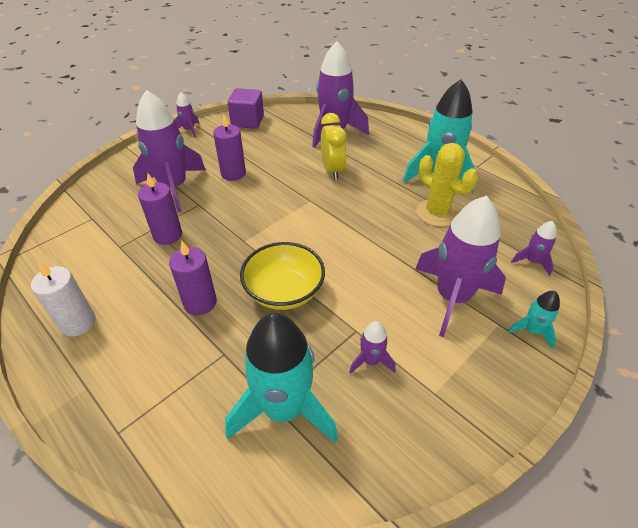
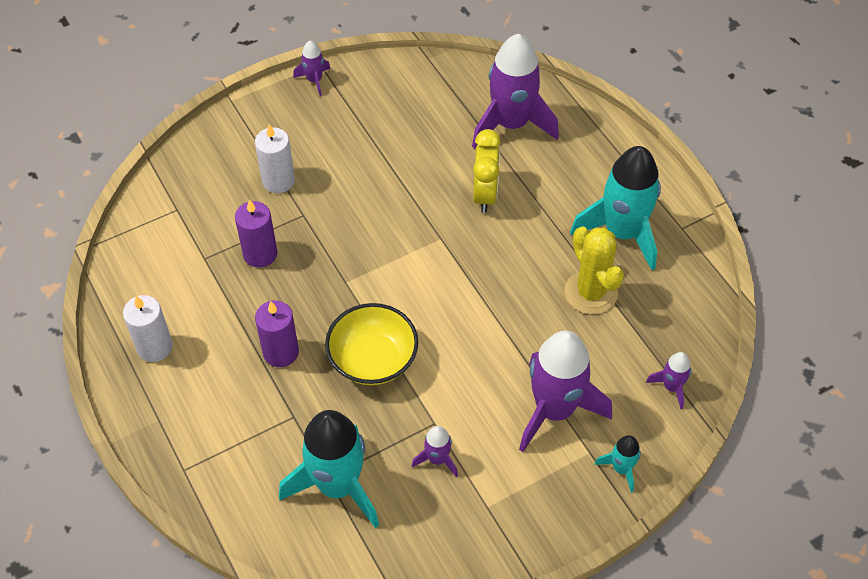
camera: 15 degrees right, 10 degrees up
purple rocket [133,90,206,212] -> white candle [255,124,295,193]
purple candle [213,114,246,181] -> none
purple cube [227,88,264,129] -> none

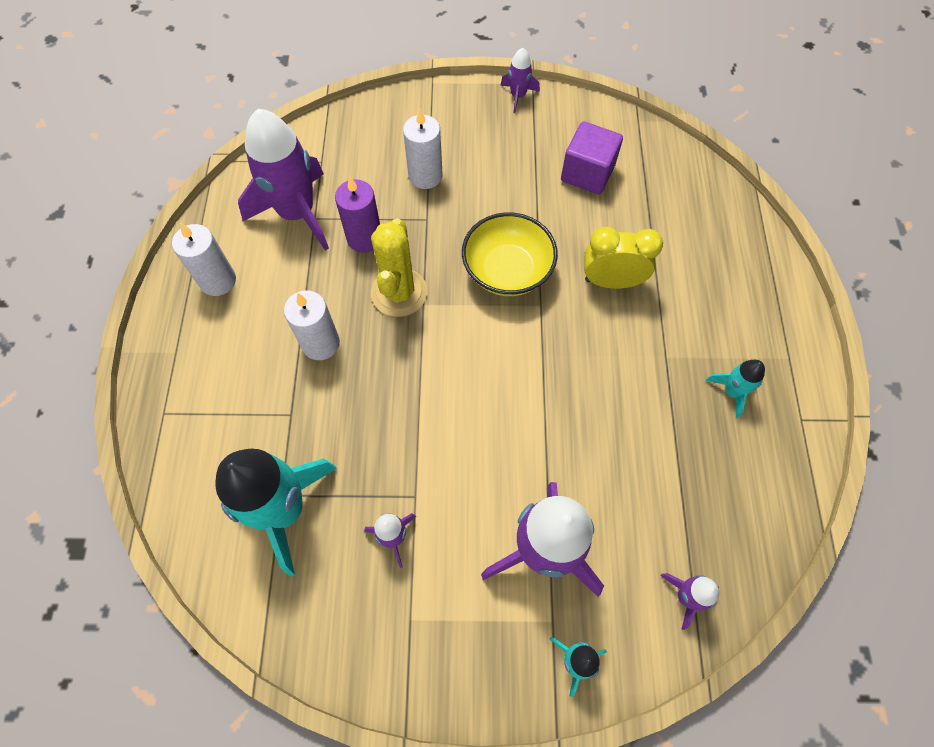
camera: 30 degrees right, 10 degrees up
purple candle [255,300,299,367] -> white candle [284,290,340,360]
yellow bowl [325,303,418,385] -> yellow bowl moved to [462,212,558,296]
purple rocket [472,34,559,149] -> purple rocket moved to [238,109,329,251]
yellow clock [473,129,501,213] -> yellow clock turned 120 degrees counterclockwise [584,227,663,289]
yellow cactus [564,226,624,315] -> yellow cactus moved to [371,218,427,317]
turquoise rocket [570,146,661,270] -> turquoise rocket [706,360,765,418], size x0.46
none -> purple cube [561,121,623,194]

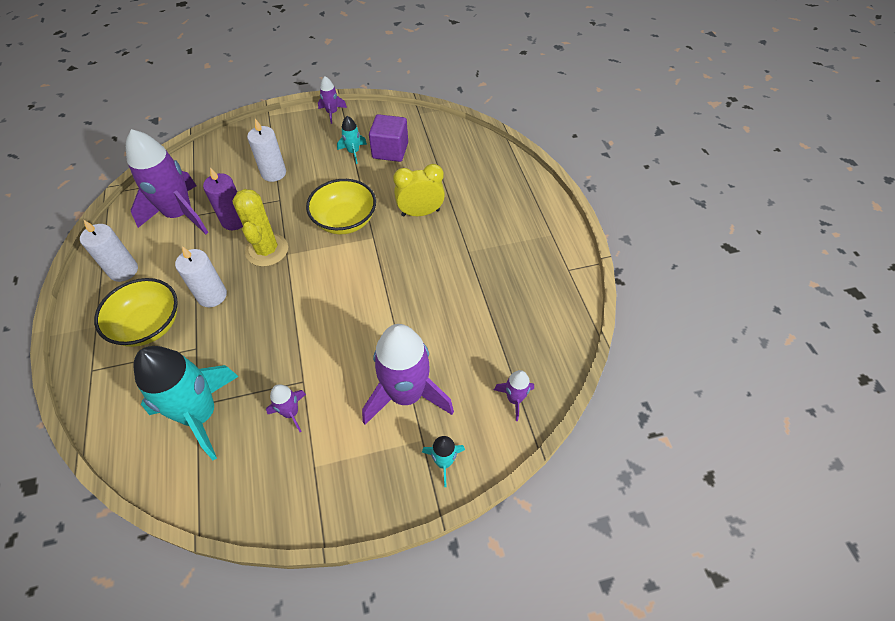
camera: 15 degrees left, 10 degrees down
turquoise rocket [706,360,765,418] -> turquoise rocket moved to [337,116,367,164]
none -> yellow bowl [94,278,178,347]

